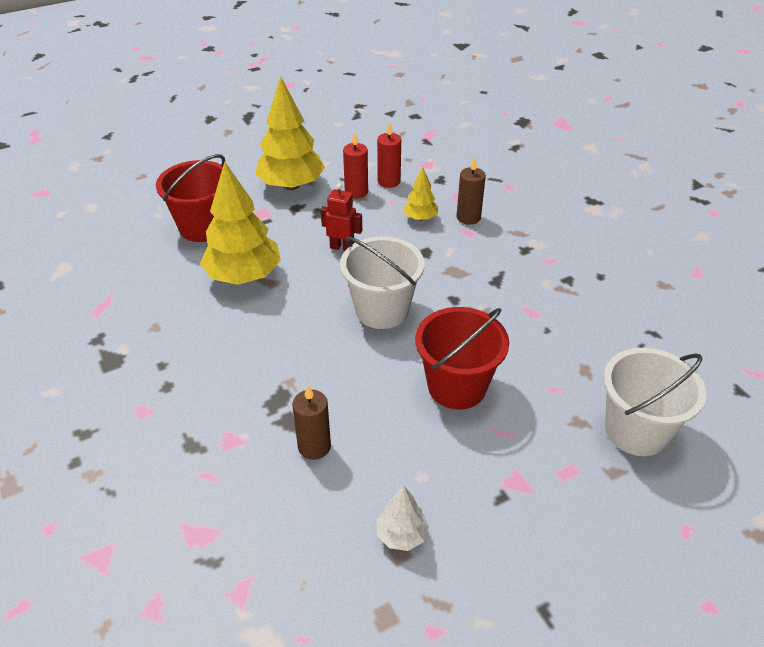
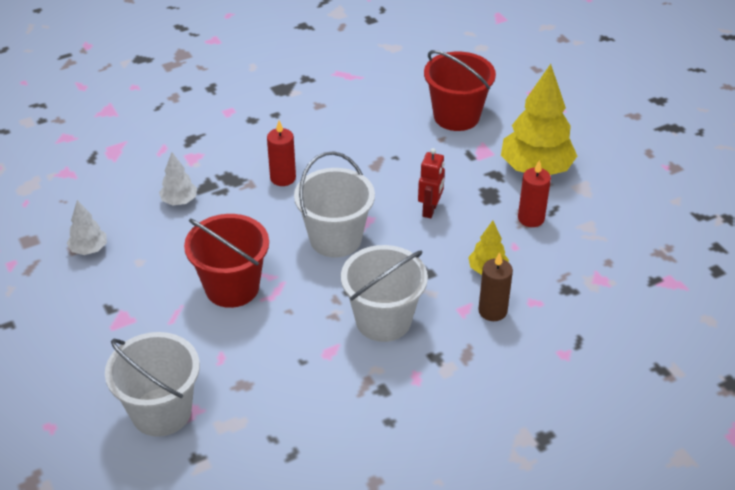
camera: 90 degrees right, 0 degrees up
yellow tree [200,161,281,285] -> none
brown candle [292,385,331,460] -> white tree [159,152,197,205]
red candle [377,122,401,188] -> red candle moved to [267,121,296,186]
none -> white bucket [341,245,428,342]

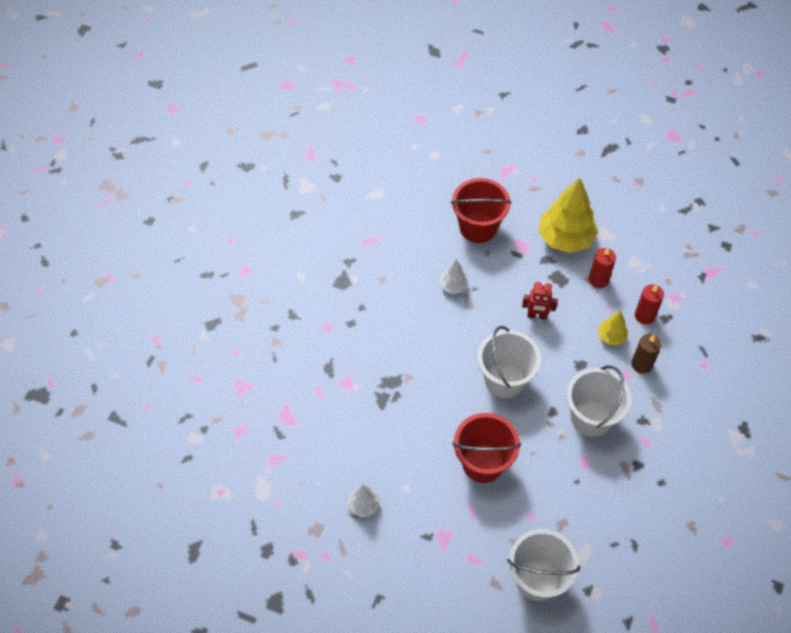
camera: 40 degrees left, 15 degrees up
white tree [159,152,197,205] -> white tree moved to [439,259,468,294]
red candle [267,121,296,186] -> red candle moved to [635,284,664,324]
red robot [418,148,445,218] -> red robot turned 120 degrees clockwise [522,282,558,320]

